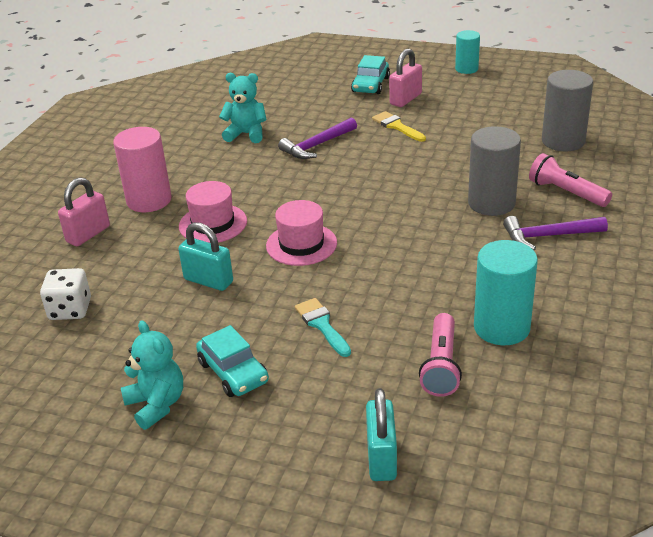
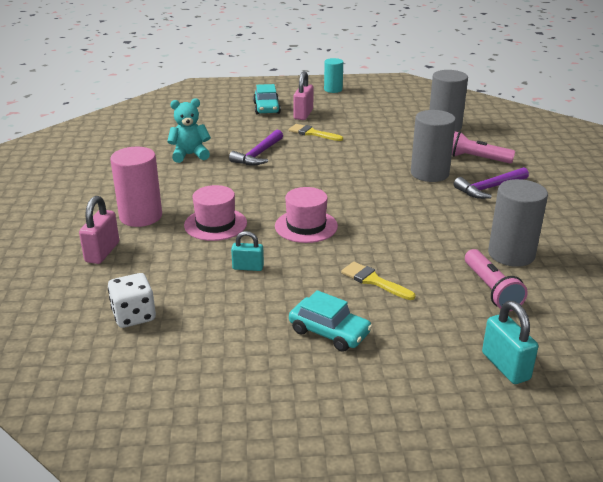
camera: 25 degrees left, 5 degrees down
turquoise teddy bear [121,320,183,430] -> none
turquoise padlock [178,222,233,291] -> turquoise padlock [231,231,264,271], size x0.66
turquoise brush [295,298,351,357] -> yellow brush [341,262,415,300]
turquoise cylinder [474,240,538,345] -> grey cylinder [488,179,548,267]

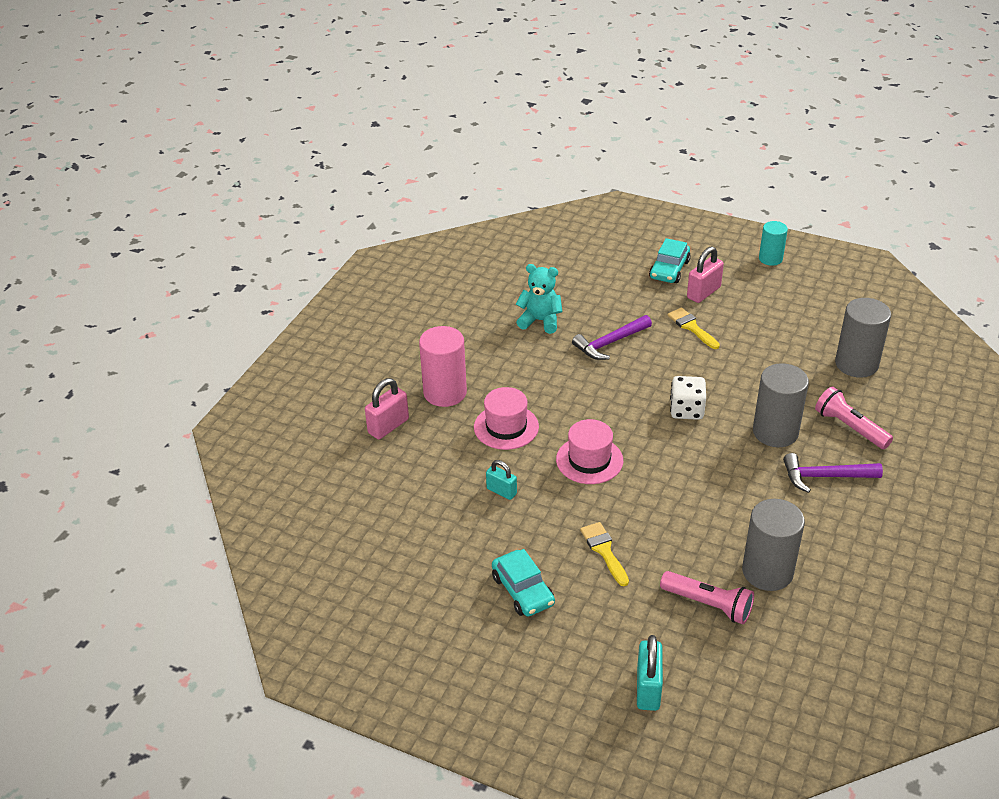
camera: 30 degrees right, 10 degrees up
white dice [108,273,156,328] -> white dice moved to [670,376,706,420]
pink flashlight [465,249,528,311] -> pink flashlight turned 75 degrees counterclockwise [660,571,754,624]

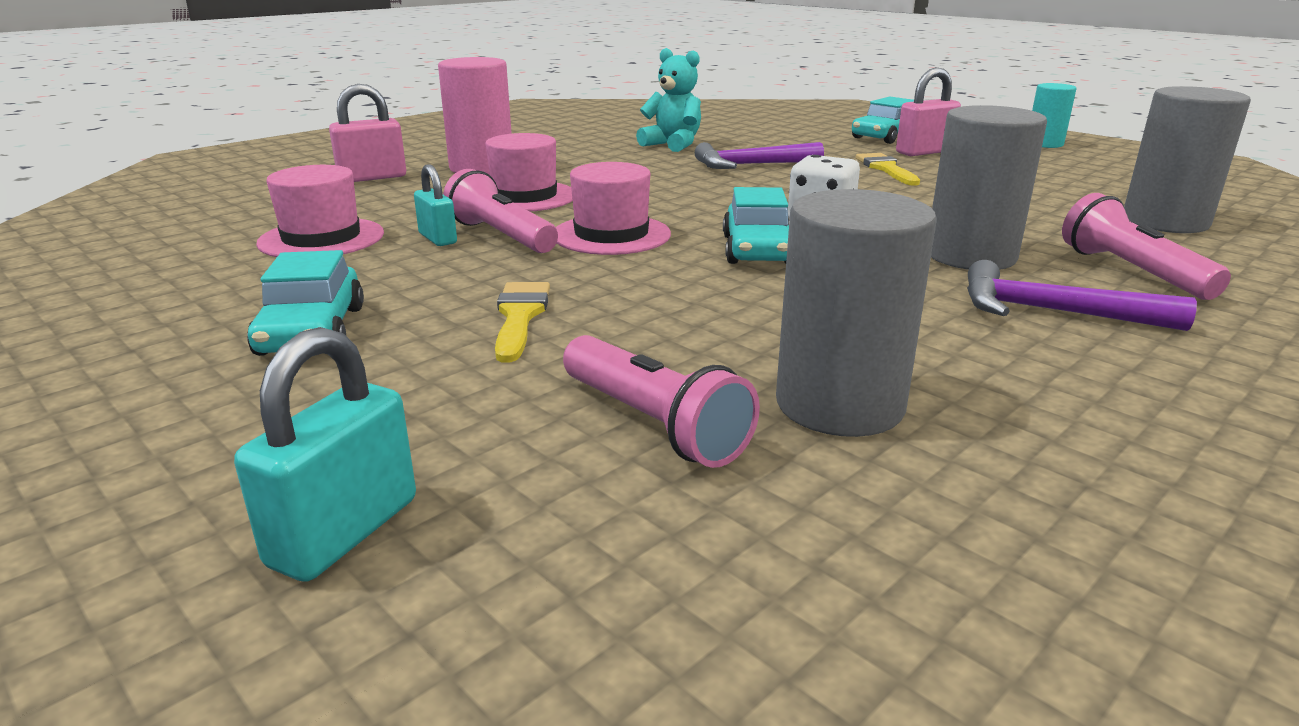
camera: 20 degrees right, 15 degrees down
none -> pink hat [256,165,384,257]
none -> pink flashlight [443,169,558,253]
none -> turquoise car [723,187,789,264]

